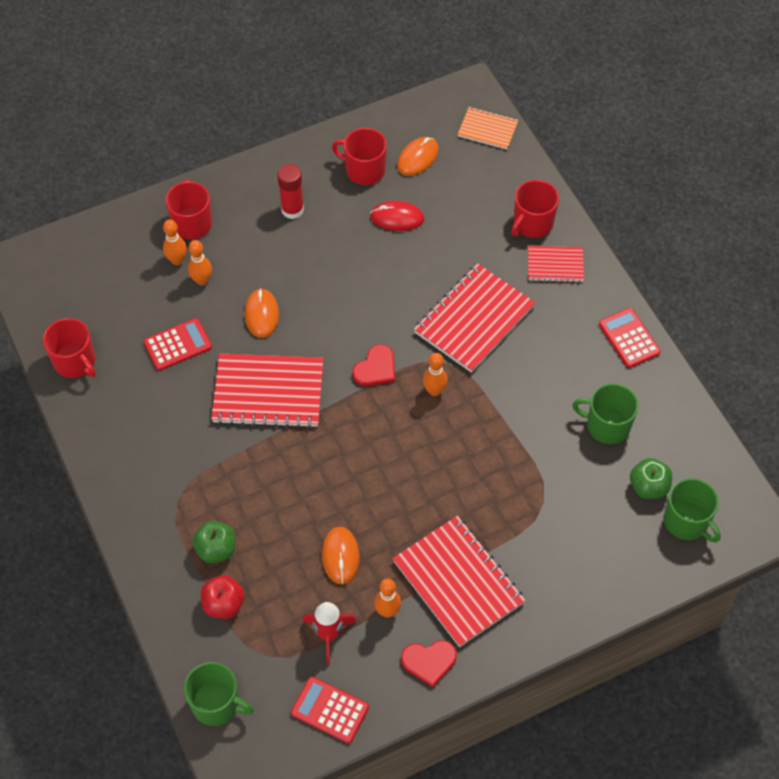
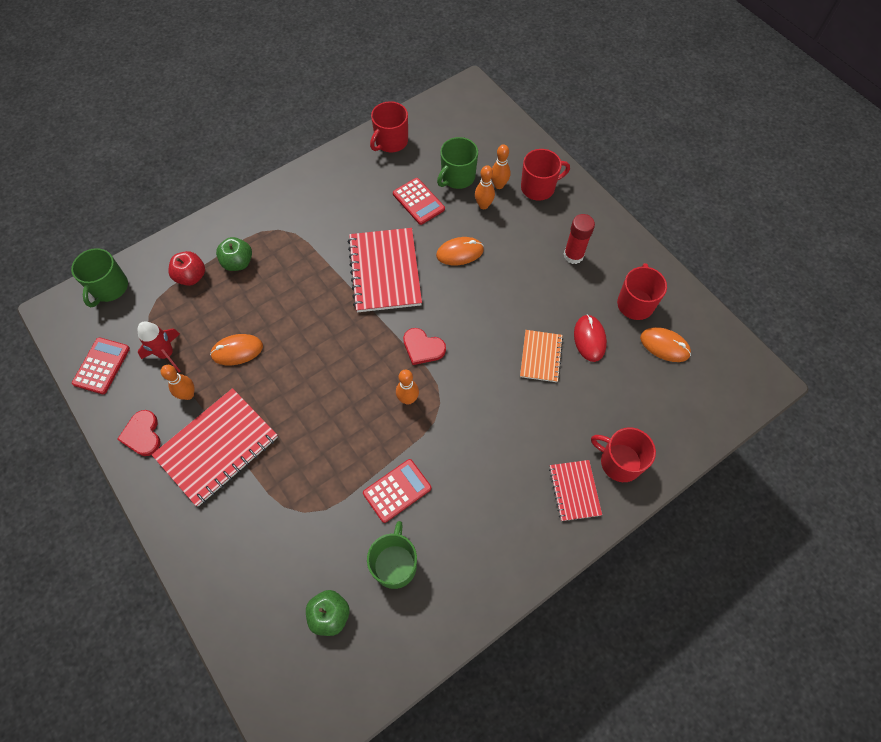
camera: 80 degrees right, 5 degrees up
red notebook [414,264,535,373] -> none
orange notebook [458,107,518,150] -> orange notebook moved to [520,330,563,382]
red calculator [599,308,661,368] -> red calculator moved to [363,459,431,523]
green mug [664,478,721,542] -> green mug moved to [437,137,478,189]

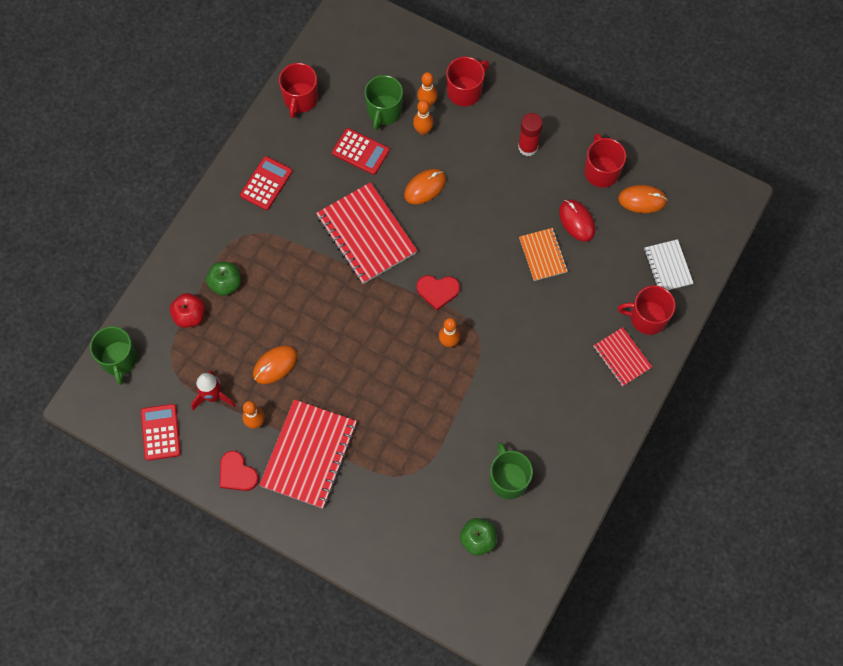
camera: 25 degrees left, 5 degrees up
red calculator [363,459,431,523] -> red calculator moved to [240,156,292,210]
none -> white notebook [644,239,693,290]

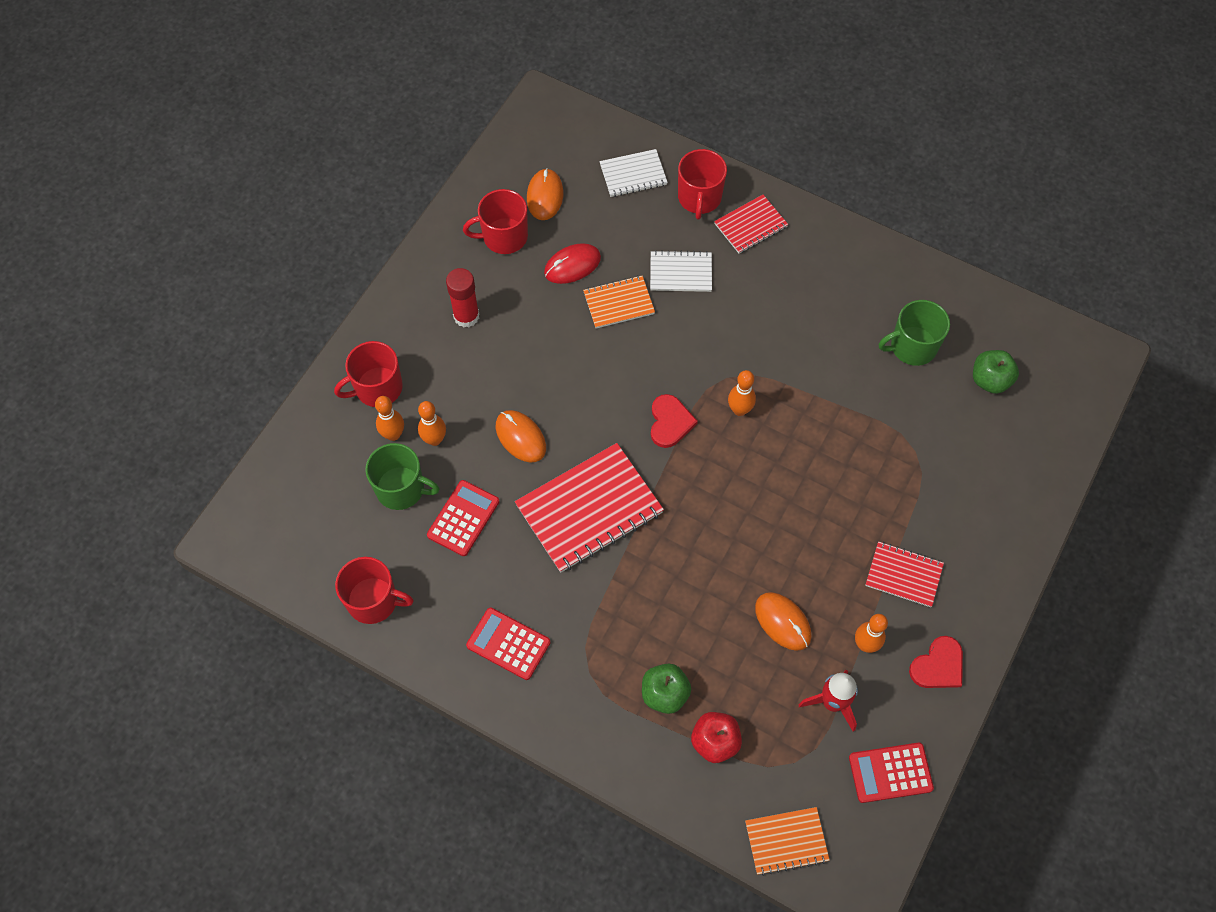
camera: 90 degrees left, 5 degrees down
green mug [90,326,137,385] -> orange notebook [745,807,830,876]
red notebook [259,399,357,509] -> red notebook [865,541,944,607], size x0.55
red mug [446,57,489,106] -> red mug turned 75 degrees counterclockwise [334,341,403,407]
none -> white notebook [650,250,712,292]

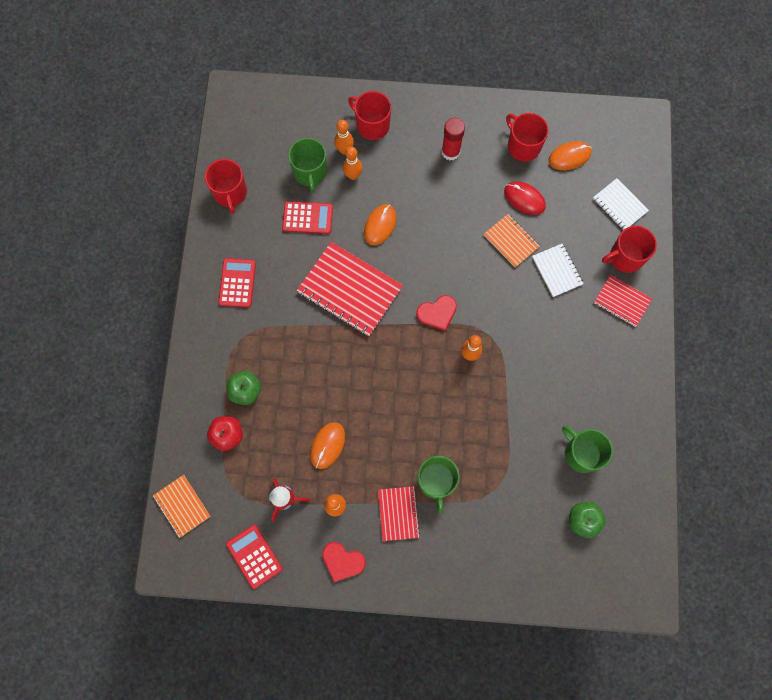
camera: 65 degrees right, 10 degrees up
none -> green mug [418,456,460,514]

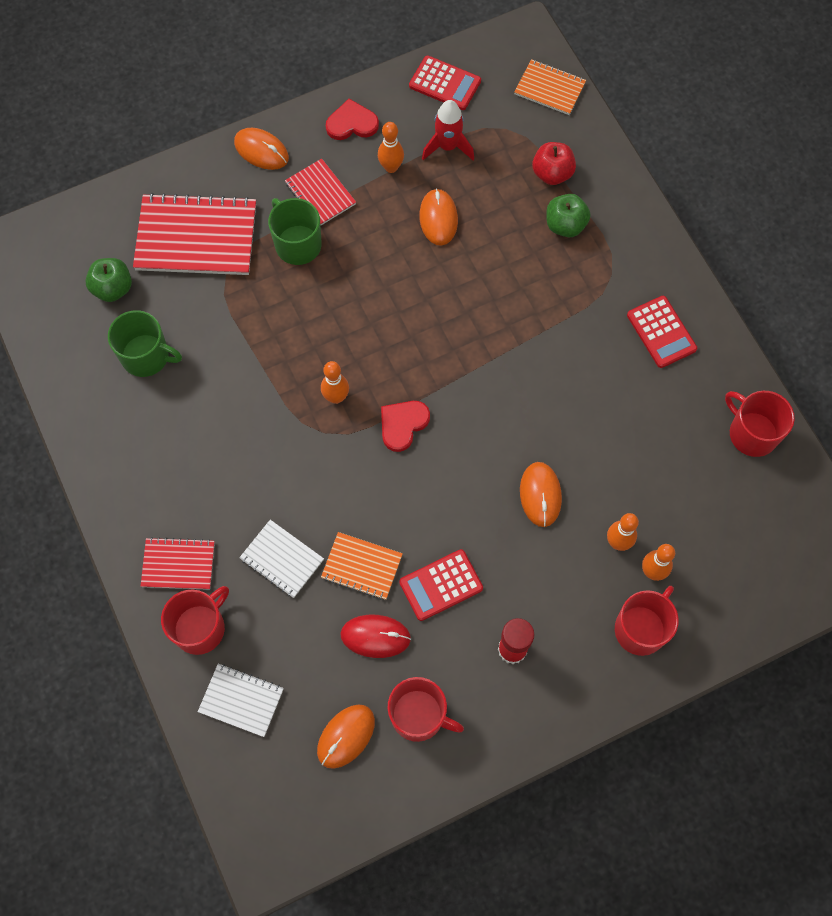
camera: 150 degrees right, 5 degrees down
red calculator [282,201,333,234] -> red calculator moved to [399,549,483,621]
green mug [288,138,327,193] -> none
red notebook [297,242,403,336] -> red notebook moved to [133,193,256,275]
red mug [348,91,391,140] -> red mug turned 60 degrees counterclockwise [615,586,679,656]
none -> orange mouse [234,128,289,170]

